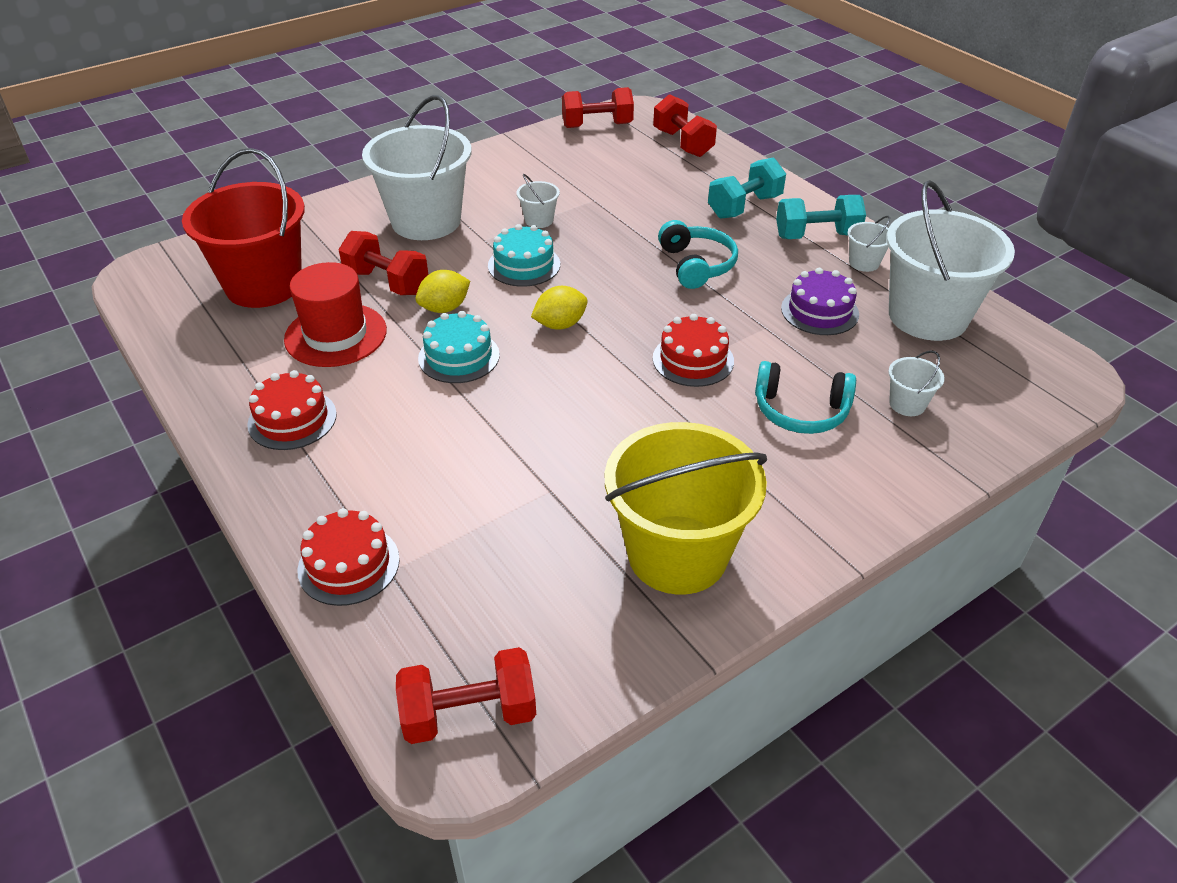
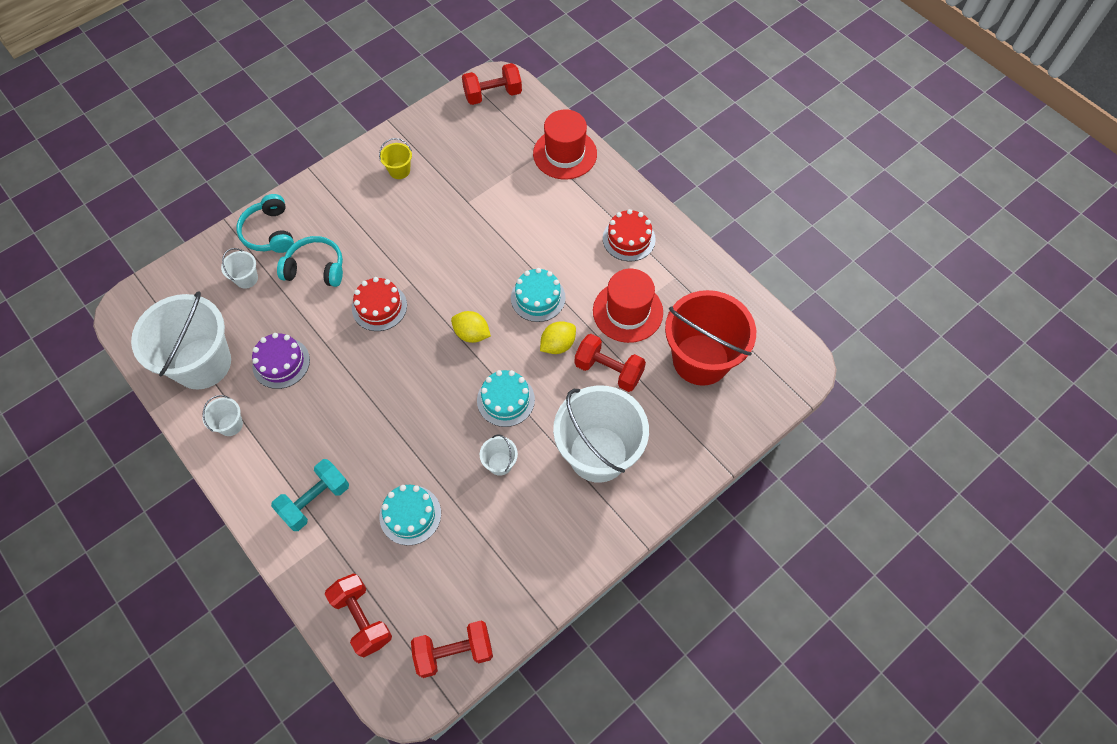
camera: 175 degrees right, 20 degrees up
red cake [297,508,400,606] -> red hat [533,109,597,180]
yellow lemon [531,286,588,330] -> yellow lemon turned 60 degrees clockwise [451,311,491,343]
yellow bucket [605,422,767,595] -> yellow bucket [379,138,412,179], size x0.41
turquoise headphones [658,220,738,289] -> turquoise headphones moved to [236,194,294,253]
turquoise dumbbell [776,195,866,239] -> none
none -> turquoise cake [380,485,441,545]

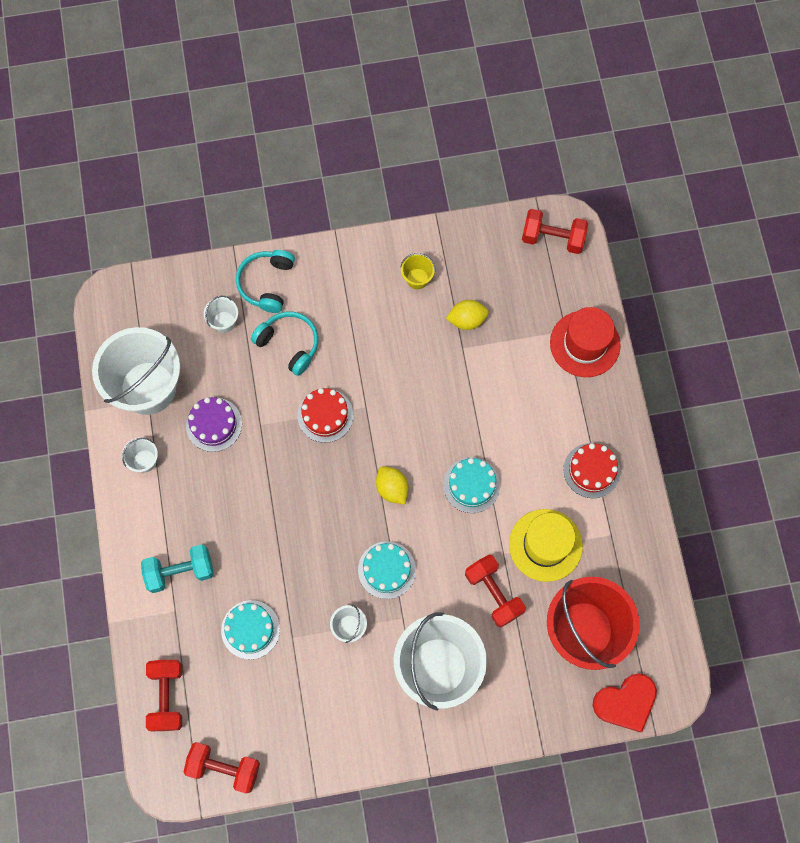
camera: 30 degrees right, 10 degrees up
yellow lemon [540,321,576,354] -> yellow lemon moved to [446,300,489,330]
red hat [593,269,663,343] -> yellow hat [509,509,583,582]
none -> red heart [592,673,657,732]

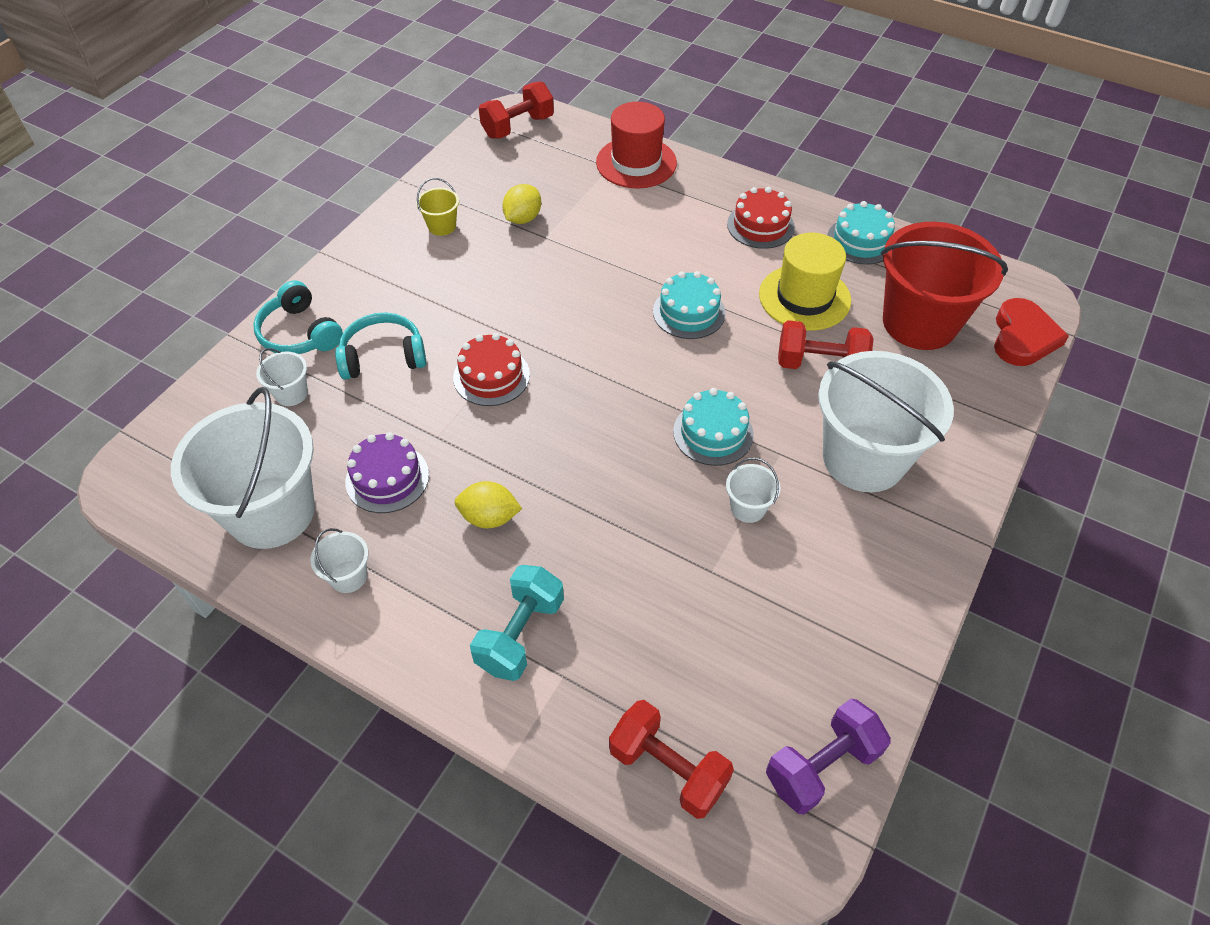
camera: 50 degrees left, 20 degrees down
red dumbbell [184,742,260,793] -> purple dumbbell [766,699,891,815]
turquoise cake [221,600,280,659] -> turquoise cake moved to [827,201,895,265]
yellow lemon [376,466,409,505] -> yellow lemon moved to [455,481,522,528]

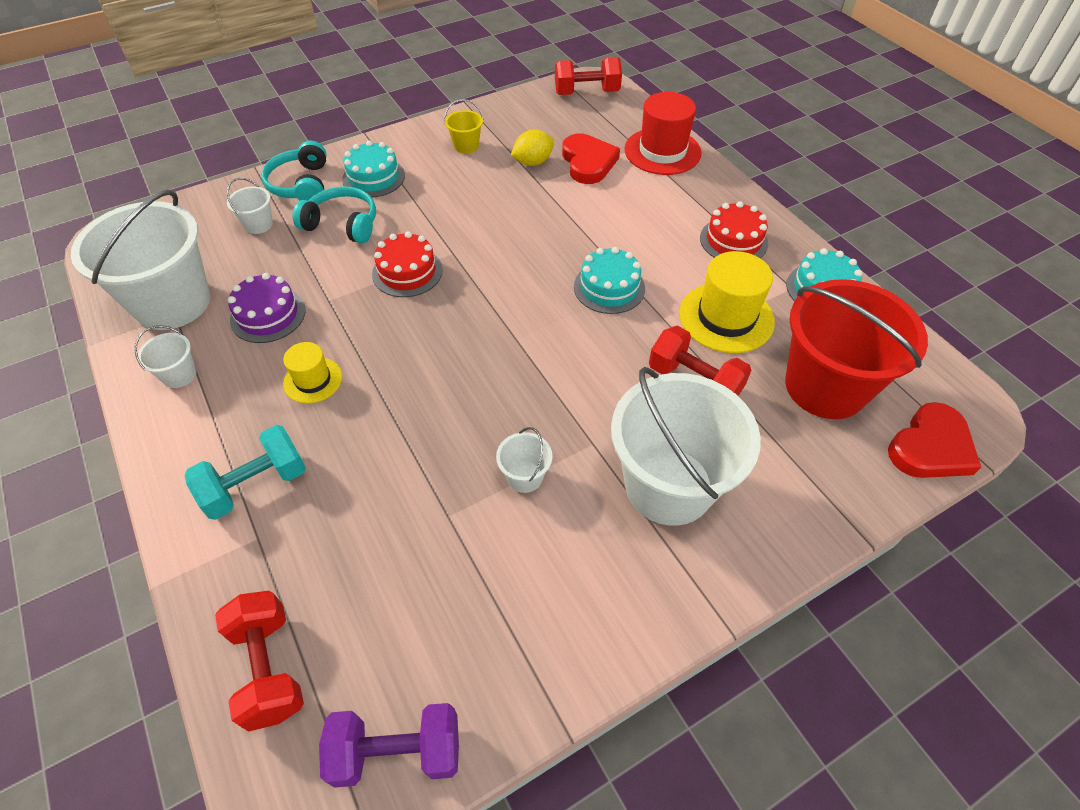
camera: 30 degrees right, 0 degrees up
yellow lemon [455,481,522,528] -> yellow hat [283,342,342,404]
turquoise cake [673,388,754,466] -> turquoise cake moved to [342,141,405,198]
none -> red heart [562,134,620,184]

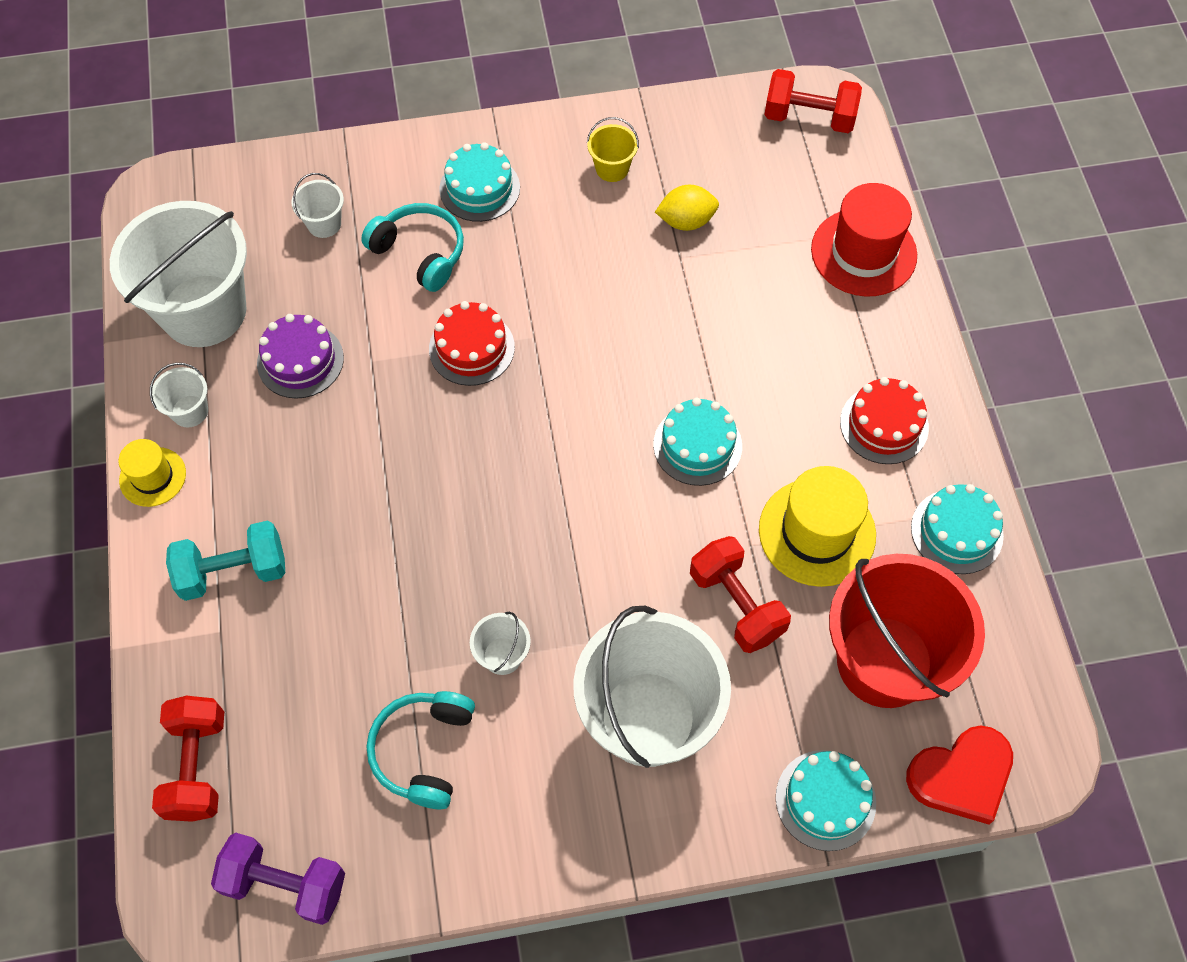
camera: 20 degrees right, 10 degrees up
turquoise headphones [261,141,327,201] -> turquoise headphones moved to [367,691,475,809]
yellow hat [283,342,342,404] -> yellow hat moved to [118,439,186,507]
red heart [562,134,620,184] -> none
none -> turquoise cake [776,750,876,851]

